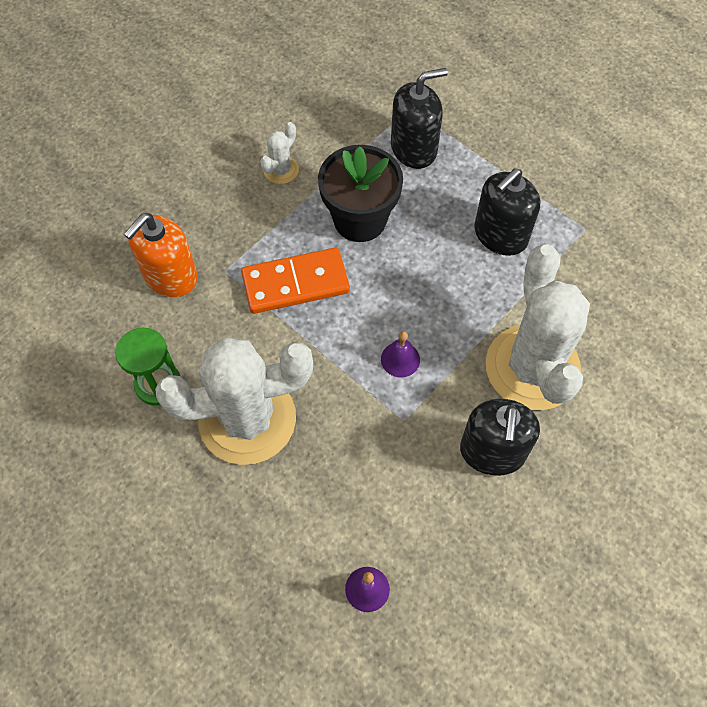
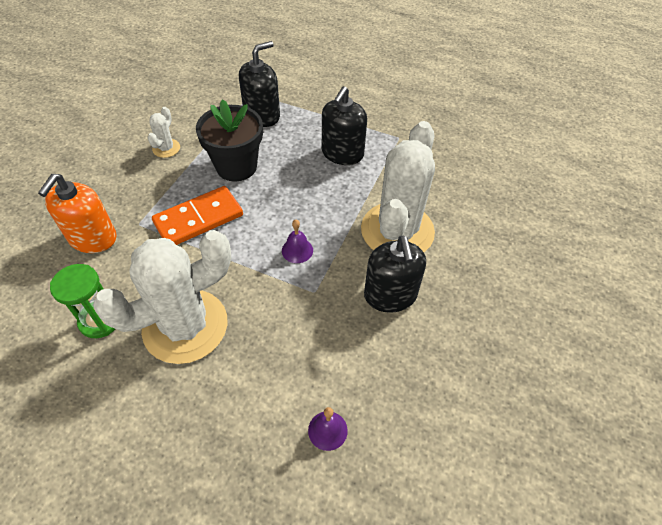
camera: 20 degrees left, 10 degrees down
white cactus [486,244,590,410] -> white cactus turned 45 degrees clockwise [361,121,435,252]

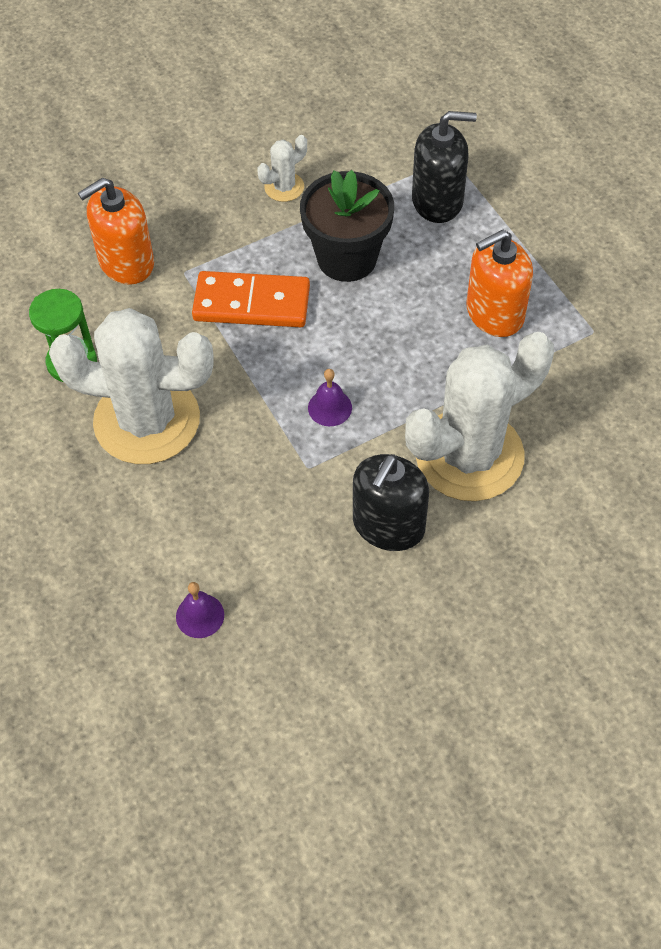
camera: 40 degrees right, 5 degrees up
black soap dispenser [322,86,367,165] -> orange soap dispenser [466,230,533,337]

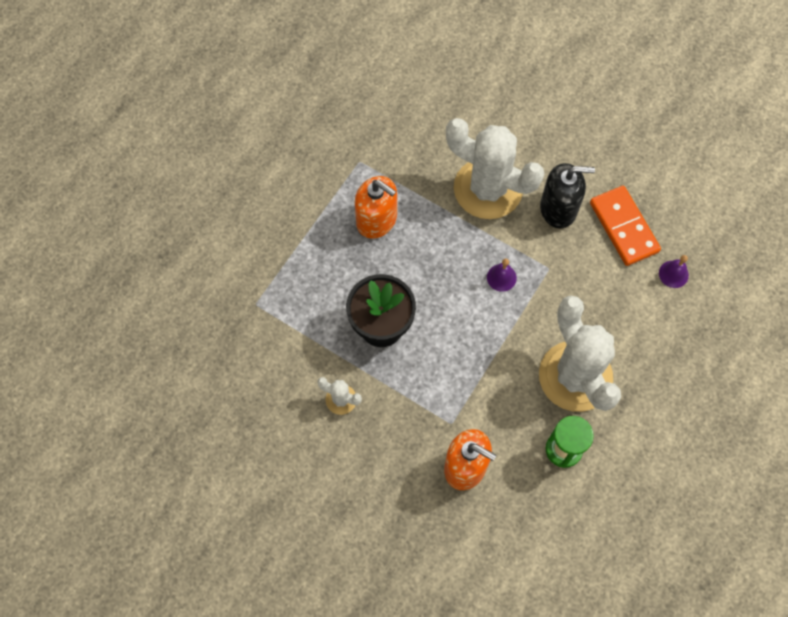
camera: 120 degrees left, 10 degrees up
orange domino [192,271,310,327] -> orange domino moved to [590,186,661,266]
black soap dispenser [412,111,477,223] -> none

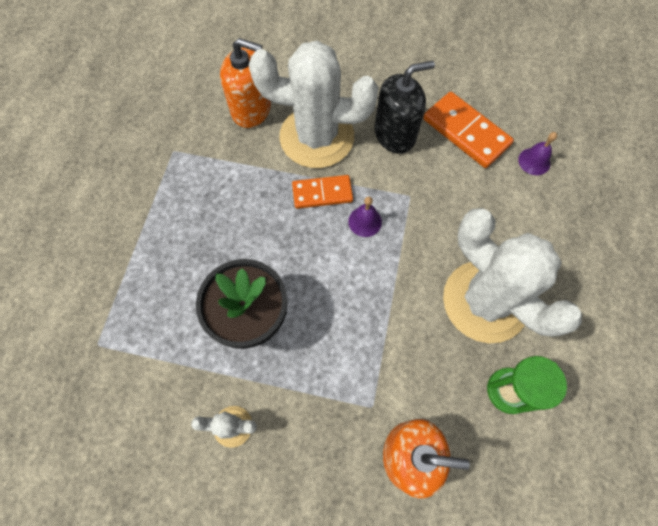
camera: 20 degrees left, 0 degrees up
orange soap dispenser [355,176,397,239] -> orange soap dispenser moved to [220,38,271,128]
none -> orange domino [292,175,353,209]

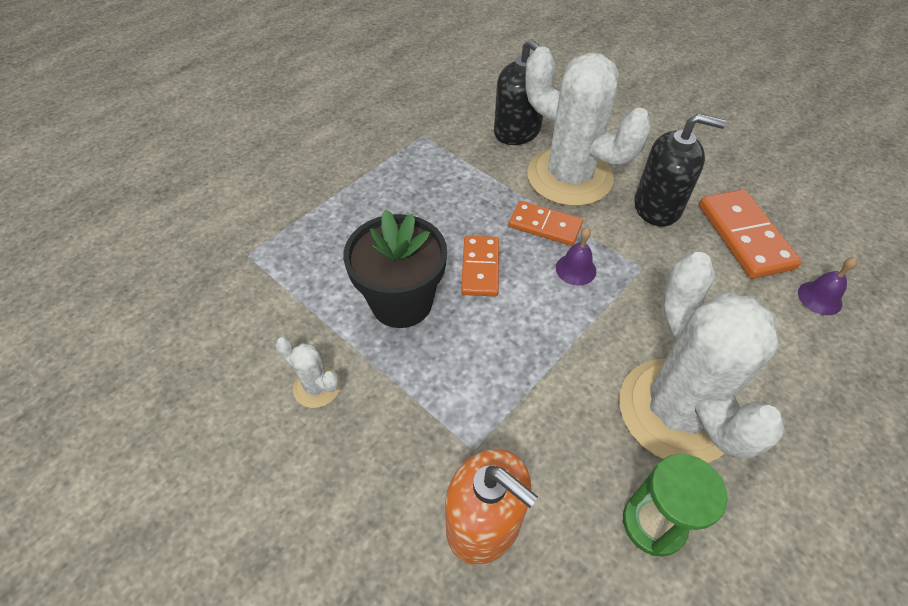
camera: 30 degrees right, 15 degrees down
orange soap dispenser [220,38,271,128] -> black soap dispenser [494,39,543,145]
none -> orange domino [461,236,499,296]

